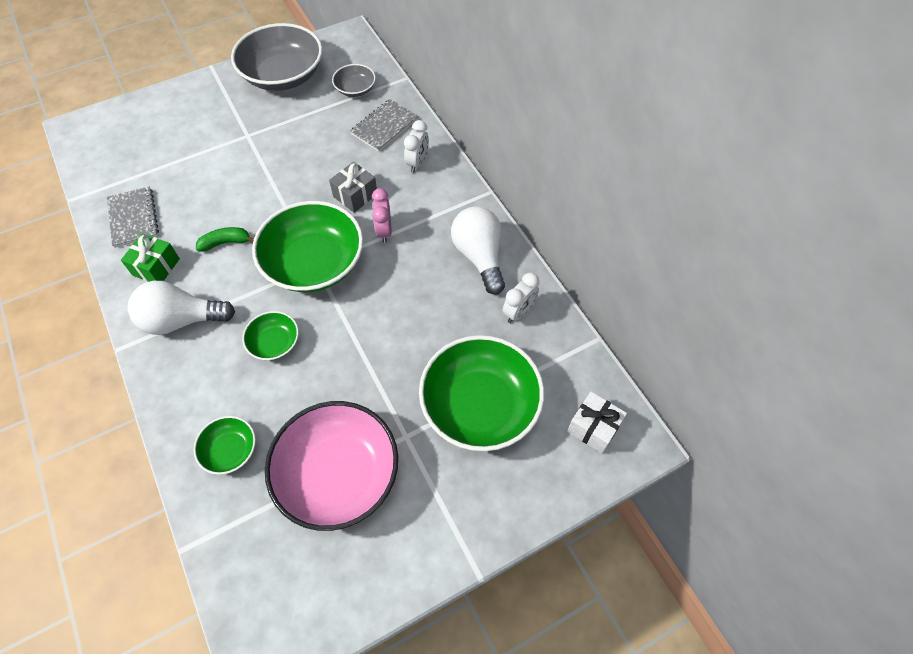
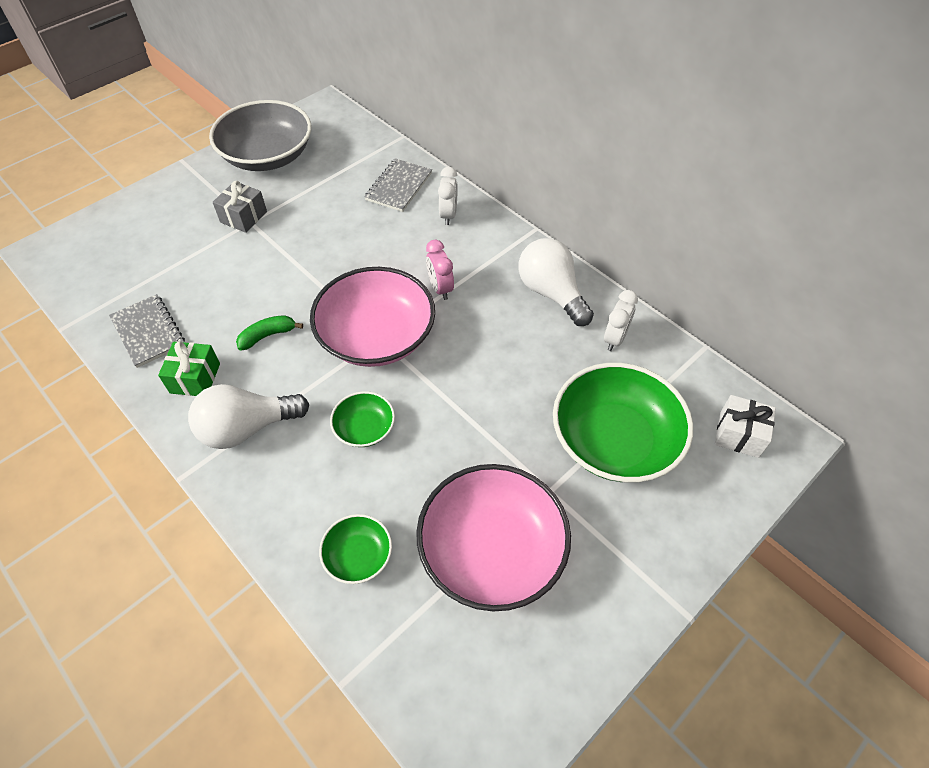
camera: 15 degrees left, 5 degrees down
green bowl [252,201,363,292] -> pink bowl [310,267,435,367]
grey gift [329,162,377,213] -> grey gift moved to [212,181,267,233]
grey bowl [332,64,376,97] -> none

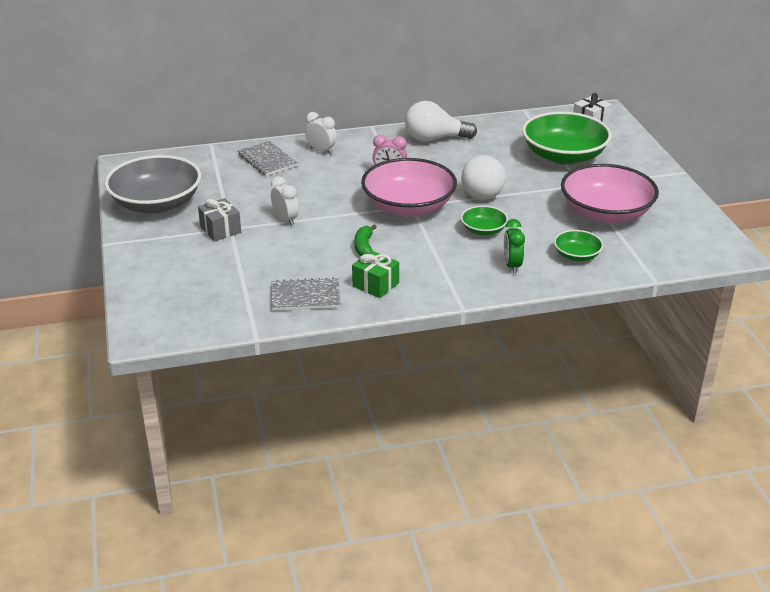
camera: 60 degrees left, 20 degrees down
white light bulb [188,384,309,449] -> white light bulb moved to [461,155,506,200]
white clock [604,290,638,351] -> white clock moved to [271,176,299,226]
none -> green clock [504,219,525,273]

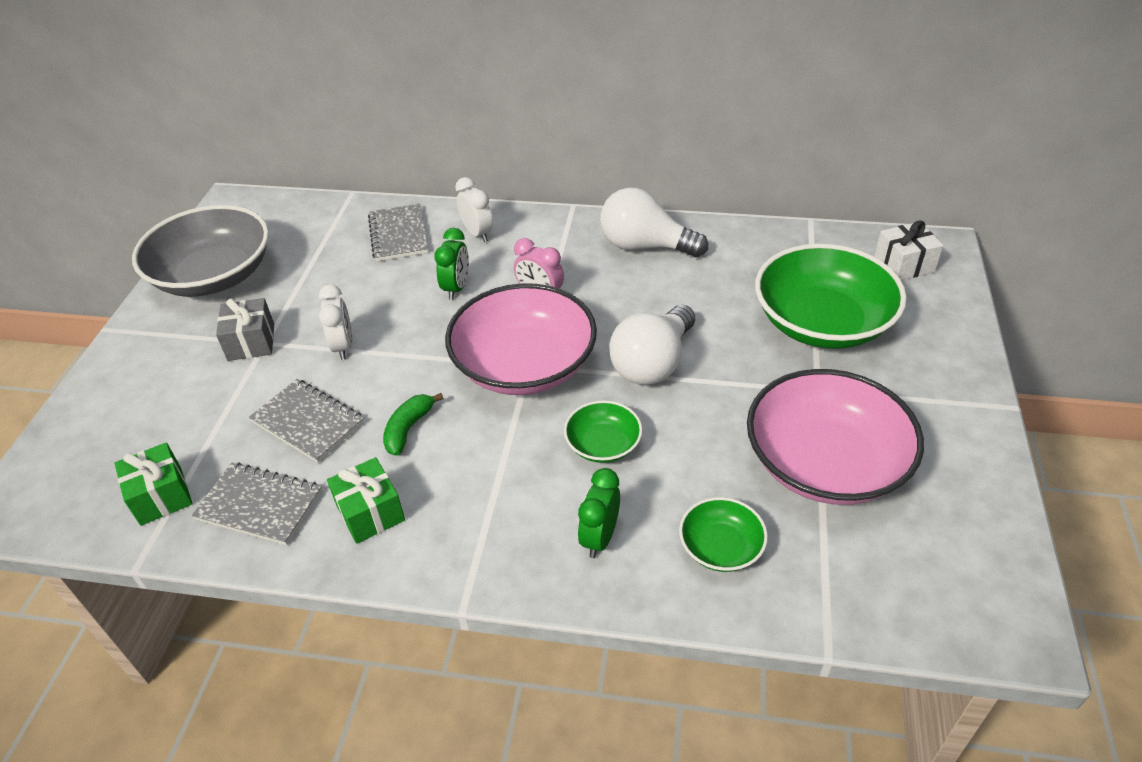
camera: 25 degrees right, 10 degrees up
none -> green gift [114,442,192,526]
none -> grey notebook [249,379,364,463]
none -> green clock [434,228,469,300]

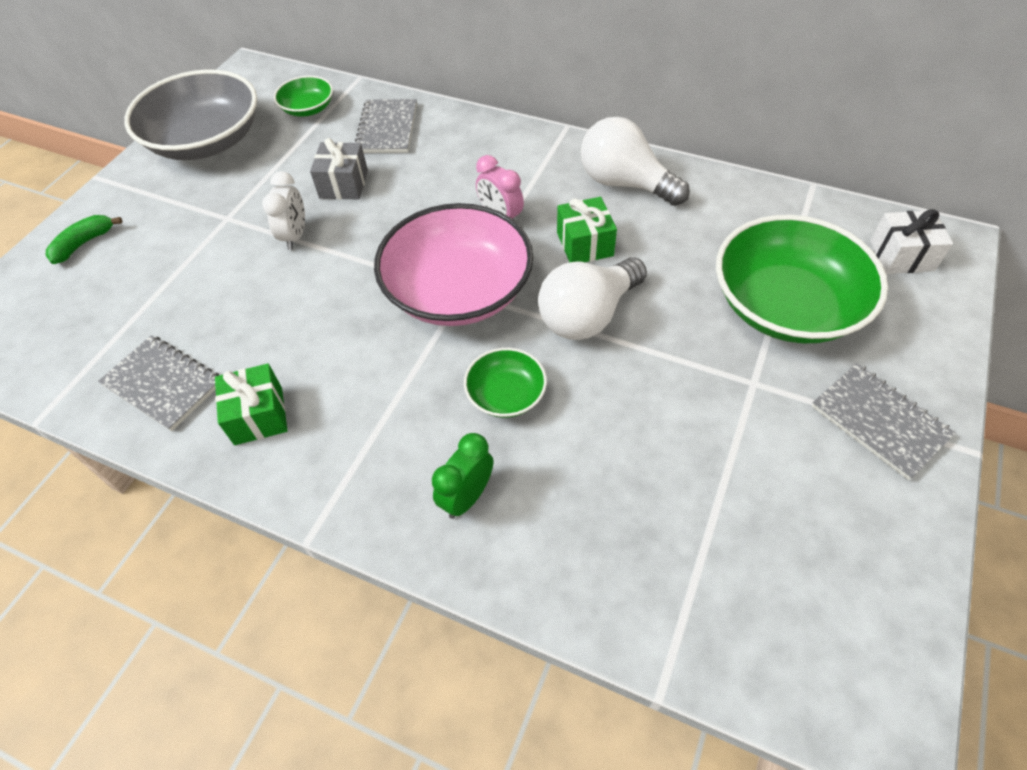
camera: 15 degrees right, 10 degrees up
green gift [114,442,192,526] -> green gift moved to [557,197,617,262]
grey gift [216,298,274,361] -> grey gift moved to [310,138,368,200]
grey notebook [249,379,364,463] -> grey notebook moved to [812,363,956,480]
green banana [383,393,443,456] -> green banana moved to [46,215,122,264]
green clock [434,228,469,300] -> none
white clock [455,177,493,242] -> none
green bowl [679,497,768,572] -> green bowl moved to [274,76,333,117]
pink bowl [747,369,924,505] -> none

